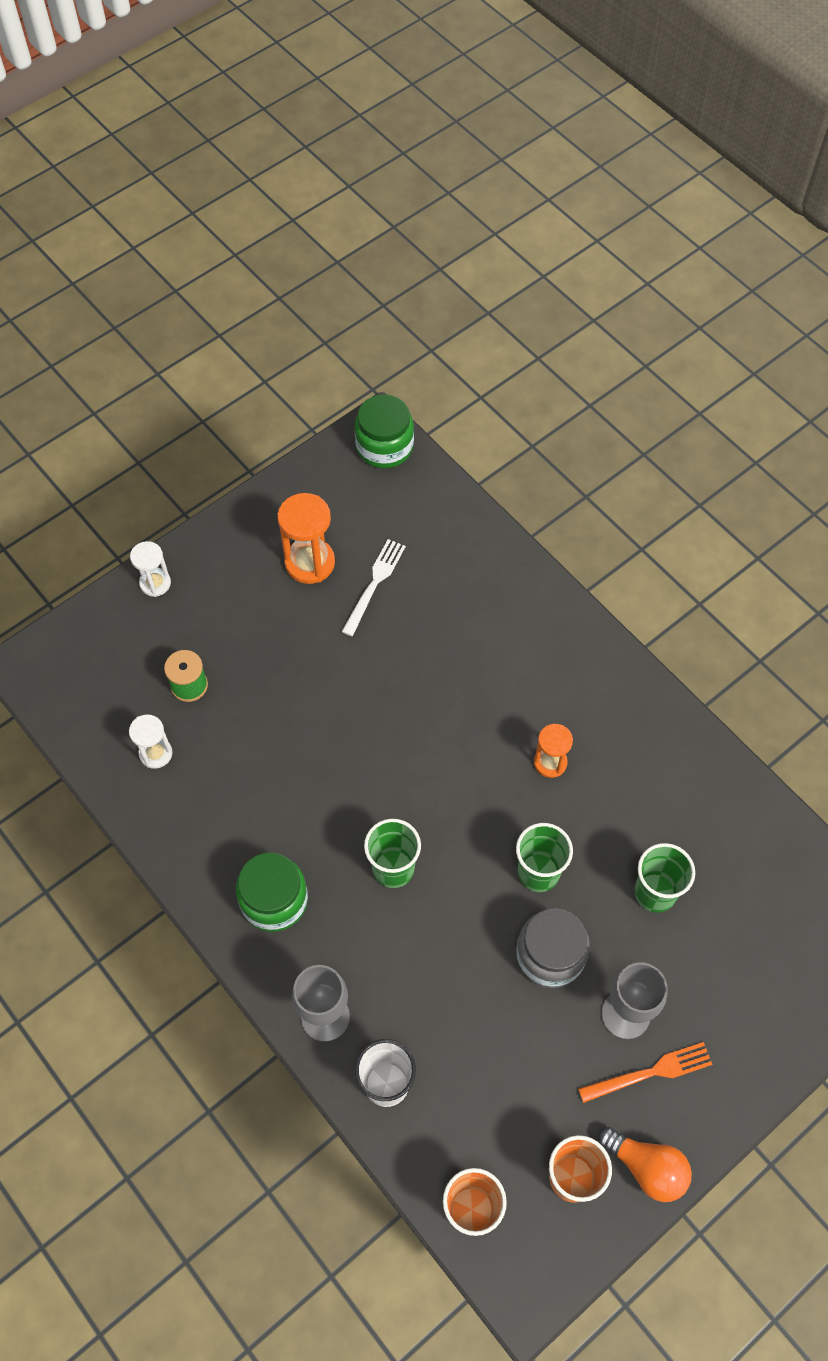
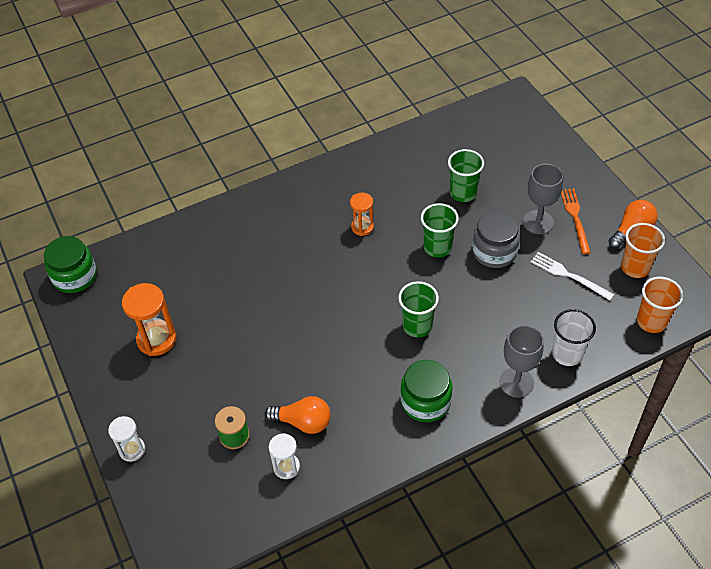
camera: 75 degrees left, 10 degrees down
white fork [342,539,406,636] -> white fork moved to [531,252,614,301]
none -> orange light bulb [265,396,331,434]

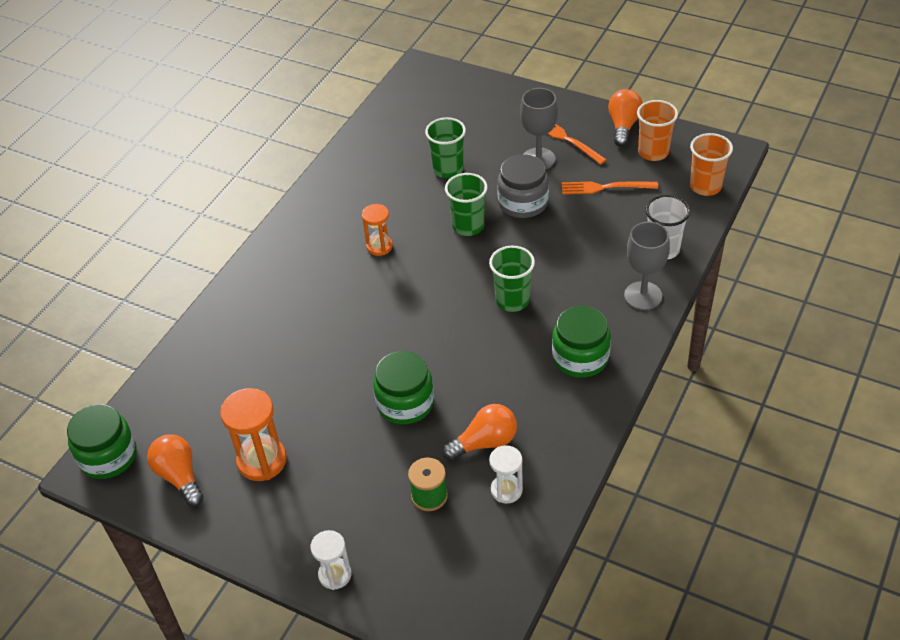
camera: 35 degrees left, 5 degrees down
white fork [531,252,614,301] -> orange fork [562,182,658,195]
none -> orange light bulb [147,434,204,507]
none -> green jar [373,351,434,425]

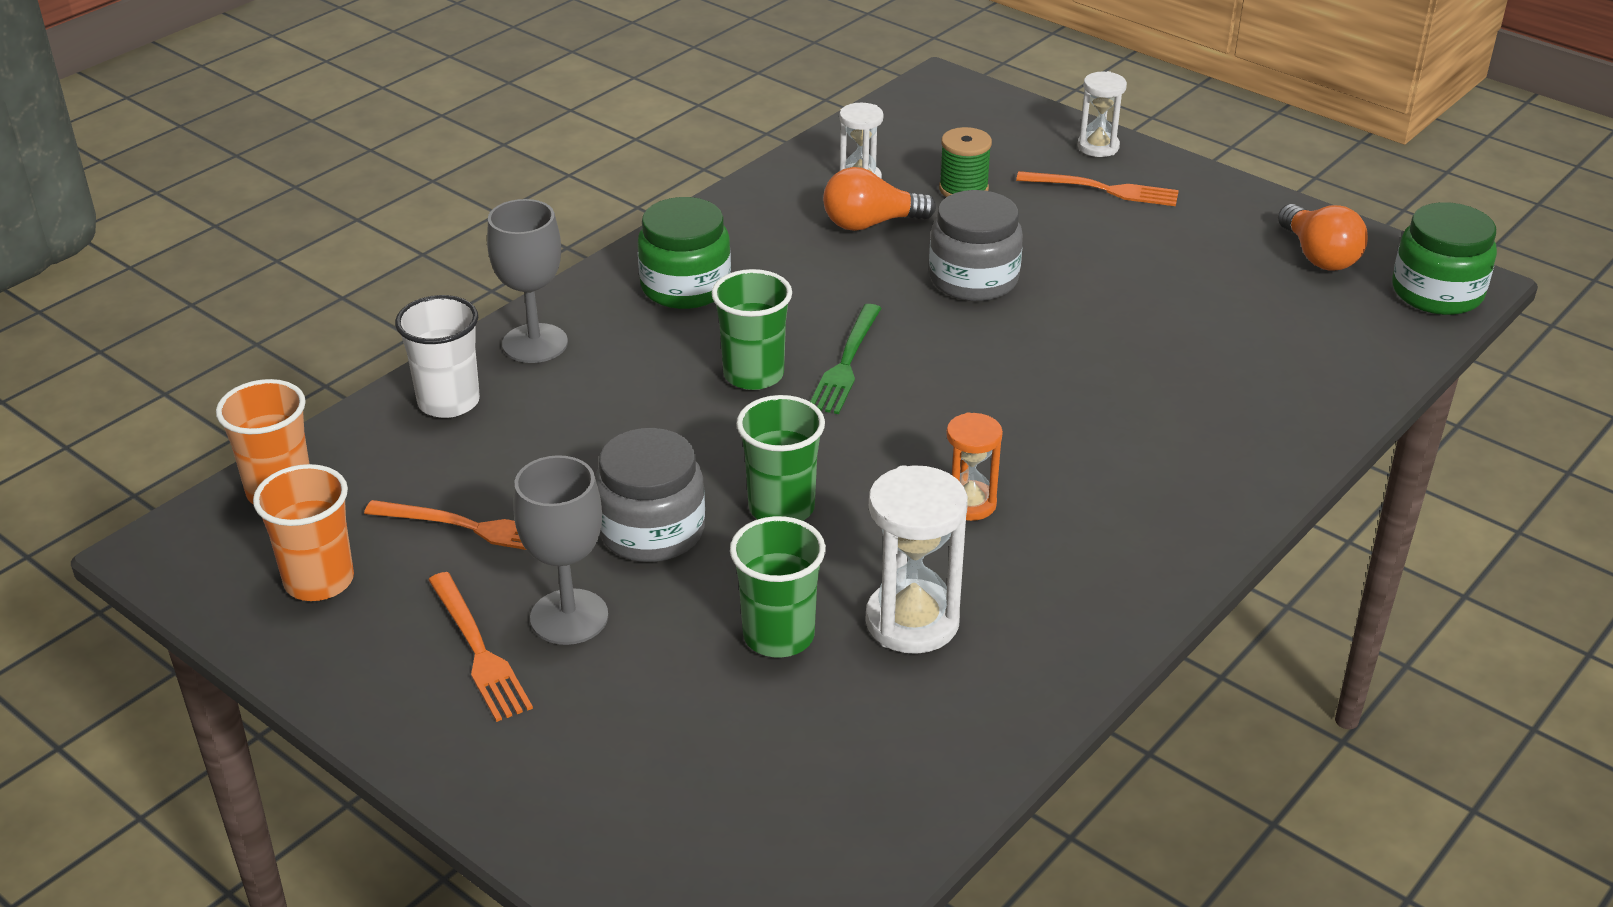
camera: 170 degrees left, 10 degrees down
orange hourglass [220,388,287,481] -> none
green jar [373,351,434,425] -> grey jar [929,190,1023,301]
orange light bulb [608,89,643,146] -> none
none -> green fork [810,304,881,414]
none -> white hourglass [866,465,968,654]
none -> orange fork [1016,171,1179,206]

